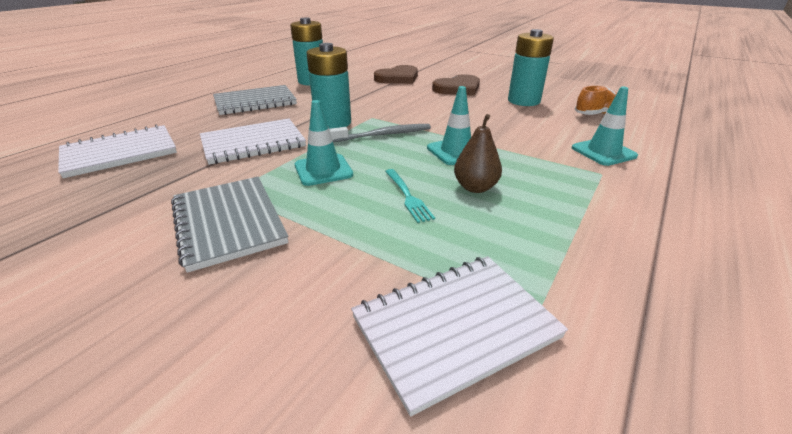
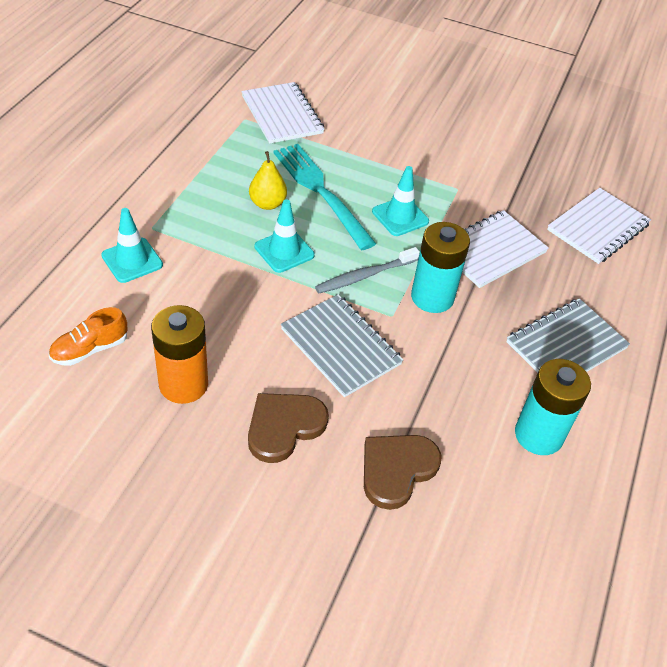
camera: 165 degrees right, 15 degrees up
grey notebook [171,177,288,273] -> grey notebook moved to [281,294,403,397]
white notebook [351,256,568,417] -> white notebook turned 75 degrees counterclockwise [242,82,325,144]
turquoise fork [385,169,435,223] -> turquoise fork [273,144,376,250], size x2.12
brown pear [454,114,502,193] -> yellow pear [249,151,287,210]
turquoise battery [508,29,554,106] -> orange battery [151,305,208,404]

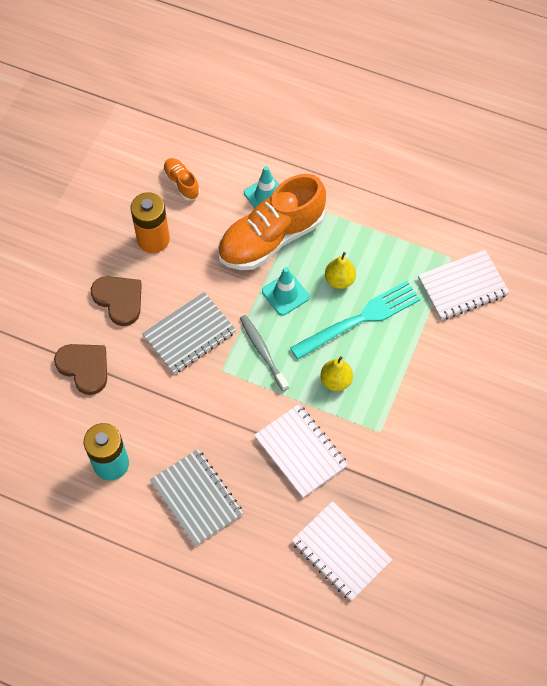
camera: 95 degrees right, 15 degrees up
turquoise traffic cone [372,166,429,236] -> yellow pear [320,356,353,391]
turquoise battery [411,222,470,313] -> none
none -> orange shoe [218,174,326,270]

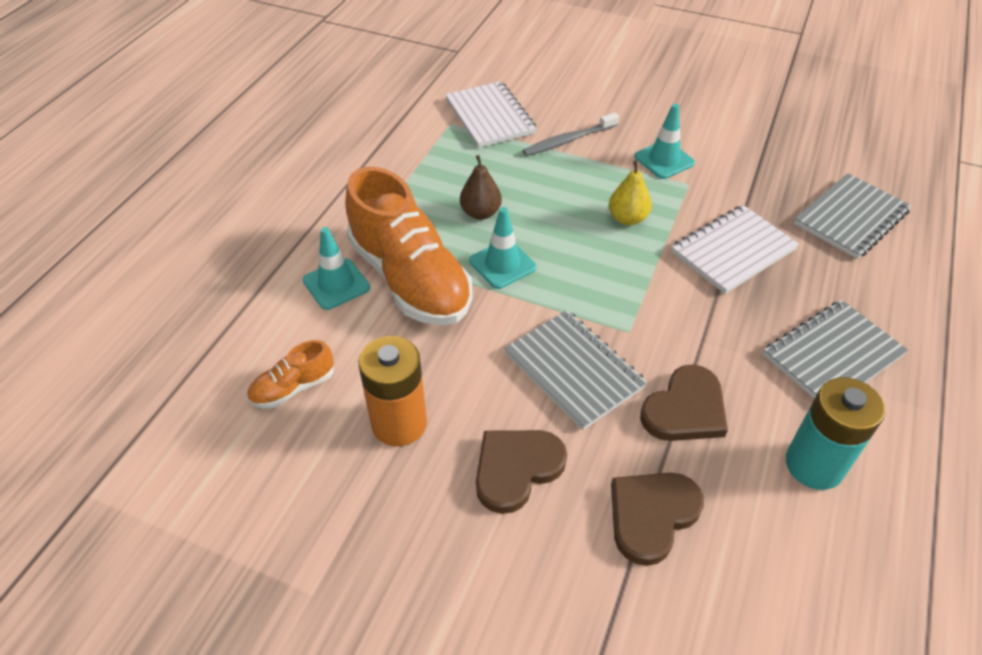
camera: 90 degrees left, 15 degrees down
grey toothbrush [240,315,289,391] -> grey toothbrush moved to [523,112,619,156]
turquoise fork [290,281,421,360] -> none
white notebook [291,501,393,601] -> grey notebook [794,173,911,259]
yellow pear [325,252,356,289] -> brown pear [460,155,502,220]
none -> turquoise traffic cone [634,104,695,179]
none -> brown heart [640,364,728,441]

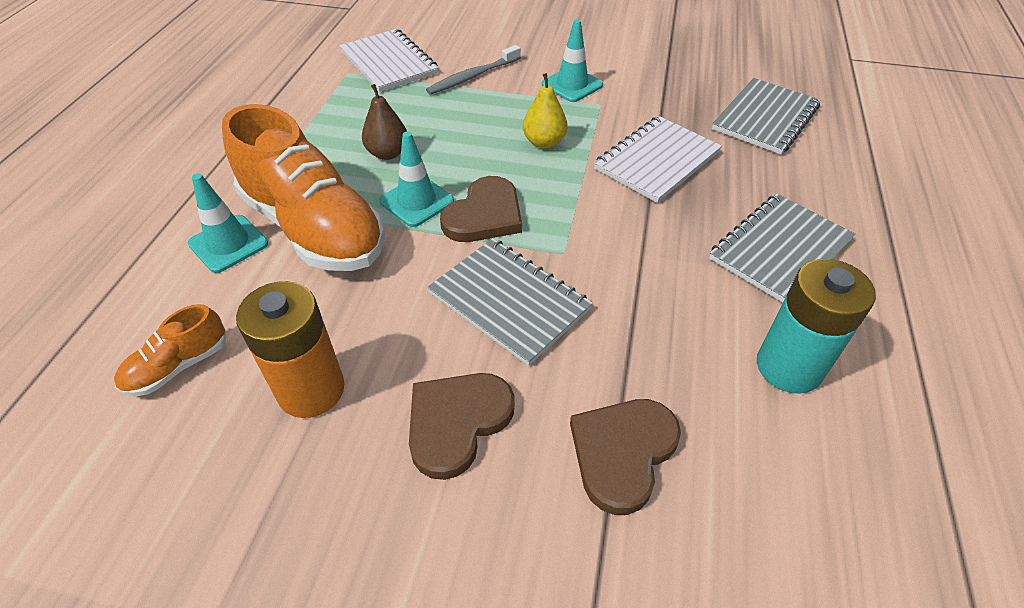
camera: 10 degrees left, 0 degrees up
brown heart [640,364,728,441] -> brown heart moved to [440,176,522,242]

